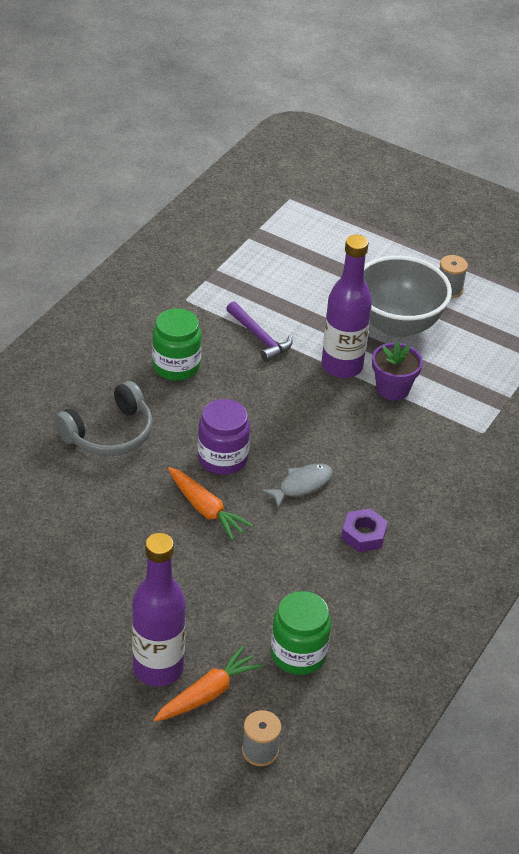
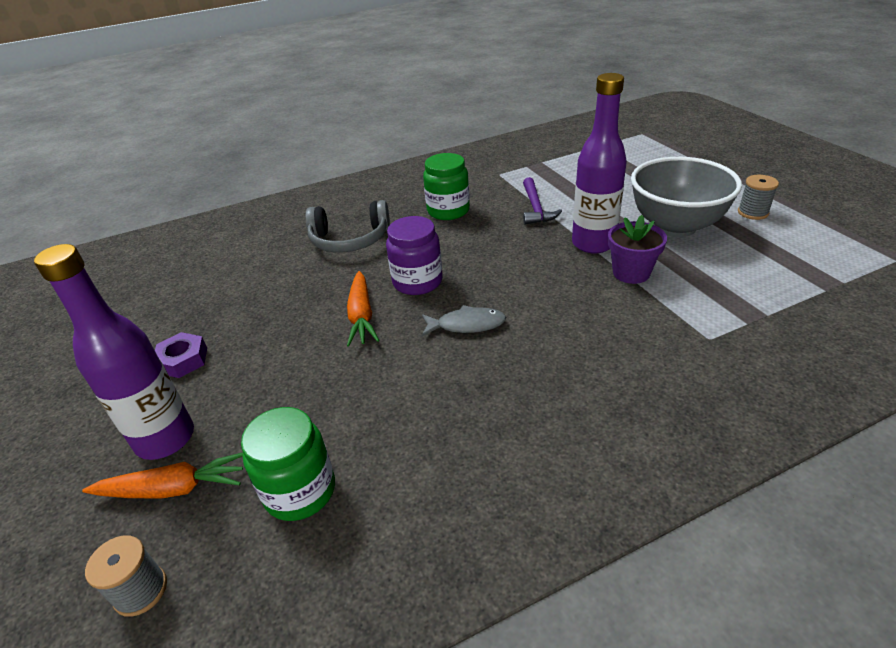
camera: 40 degrees right, 5 degrees down
purple nut [341,508,388,552] -> purple nut moved to [155,332,207,378]

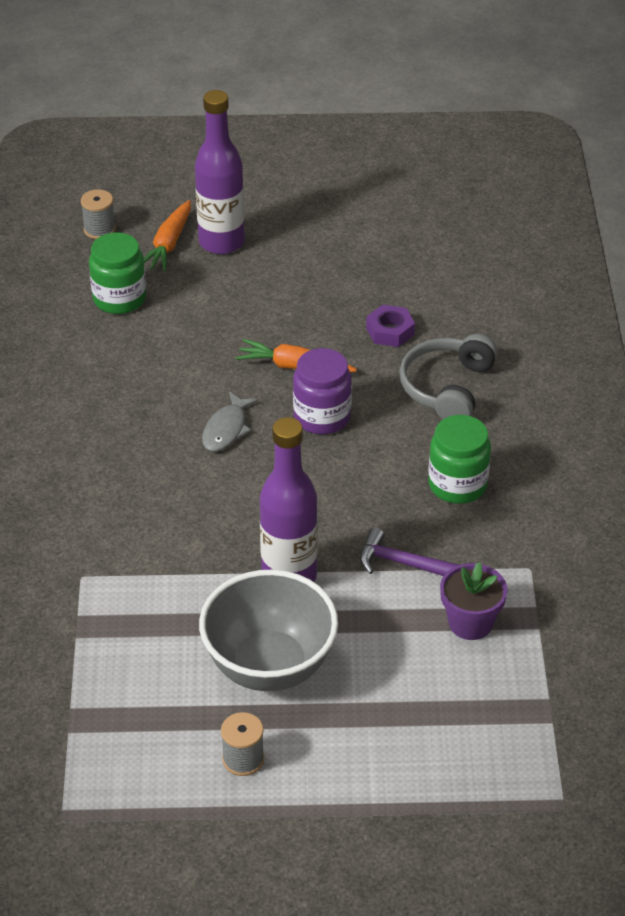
camera: 110 degrees right, 5 degrees up
purple nut [155,332,207,378] -> purple nut moved to [366,305,415,347]
purple flower pot [608,215,667,284] -> purple flower pot moved to [440,562,508,640]

